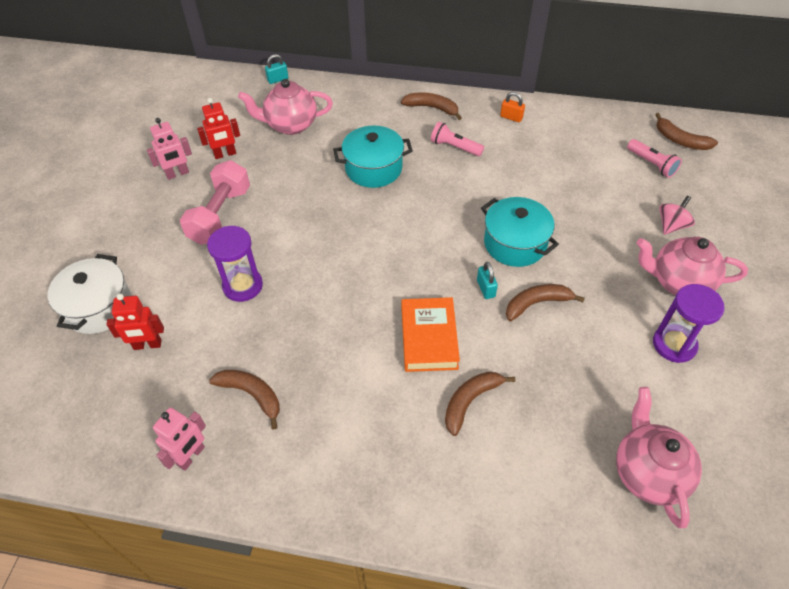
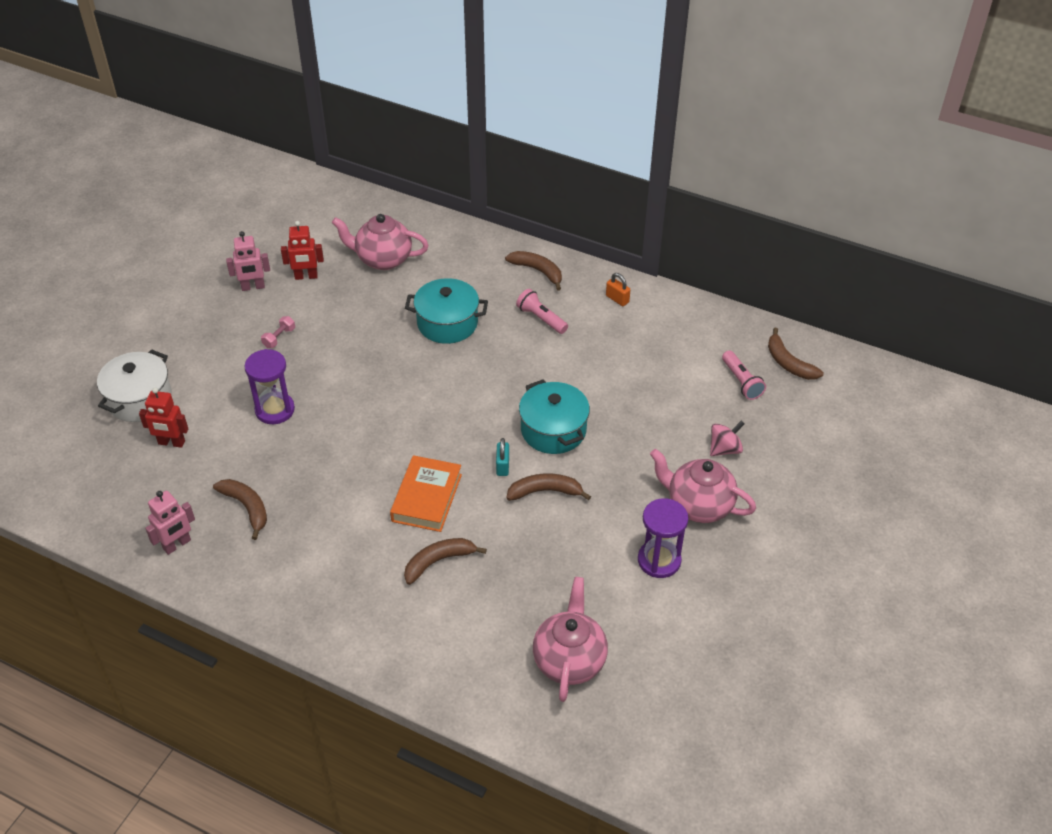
camera: 15 degrees right, 5 degrees down
pink dumbbell [180,160,250,245] -> pink dumbbell [261,316,295,348], size x0.42
turquoise padlock [265,54,288,84] -> none

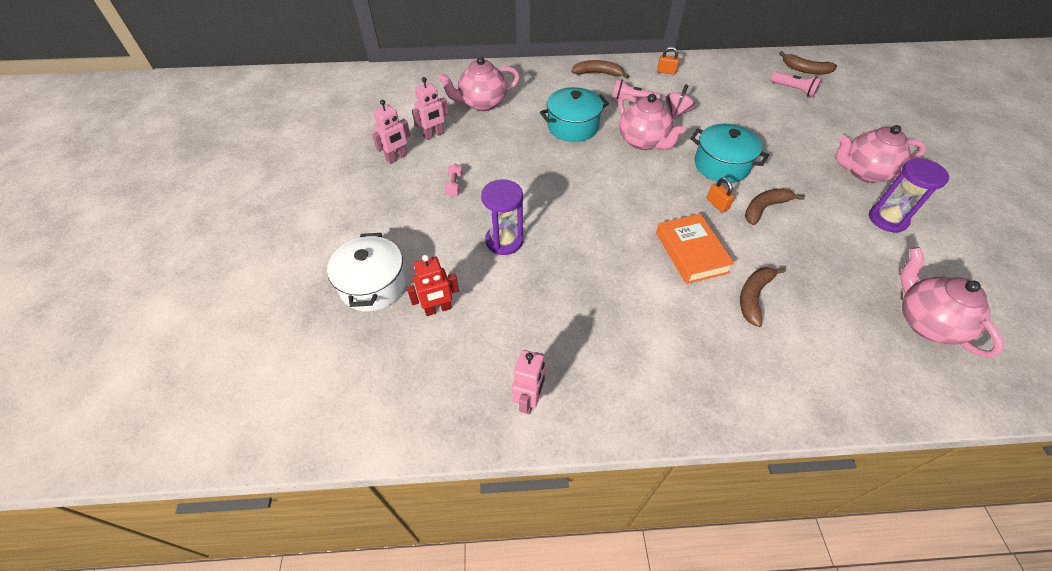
camera: 30 degrees left, 5 degrees up
brown banana [213,479,267,540] -> none
red robot [281,221,324,280] -> pink robot [412,77,448,140]
turquoise padlock [496,438,509,476] -> orange padlock [707,177,734,212]
pink spinning top [710,421,745,456] -> pink spinning top moved to [665,84,695,119]
none -> pink teapot [618,94,685,150]

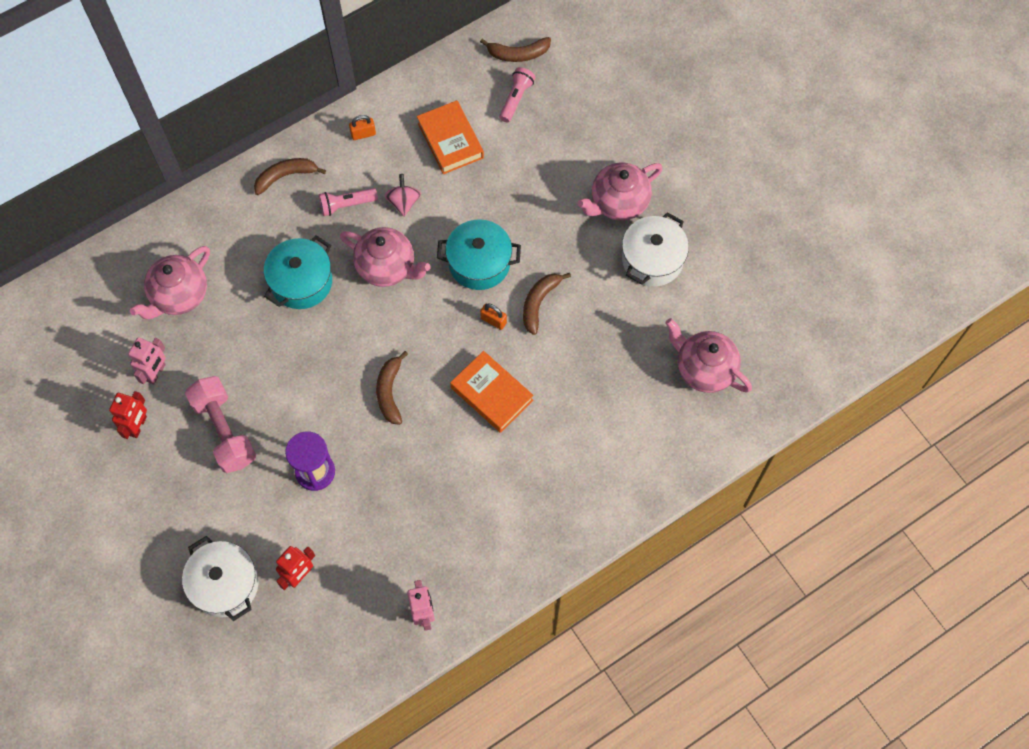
camera: 30 degrees left, 15 degrees up
pink robot [372,100,410,164] -> red robot [109,391,147,439]
pink dumbbell [444,164,463,197] -> pink dumbbell [185,376,256,473], size x2.38
brown banana [740,267,786,327] -> brown banana moved to [376,351,408,425]
pink flashlight [770,72,822,97] -> pink flashlight turned 75 degrees counterclockwise [499,67,536,123]
purple hourglass [869,158,949,233] -> white pot [622,212,689,287]
none -> orange book [417,100,484,174]

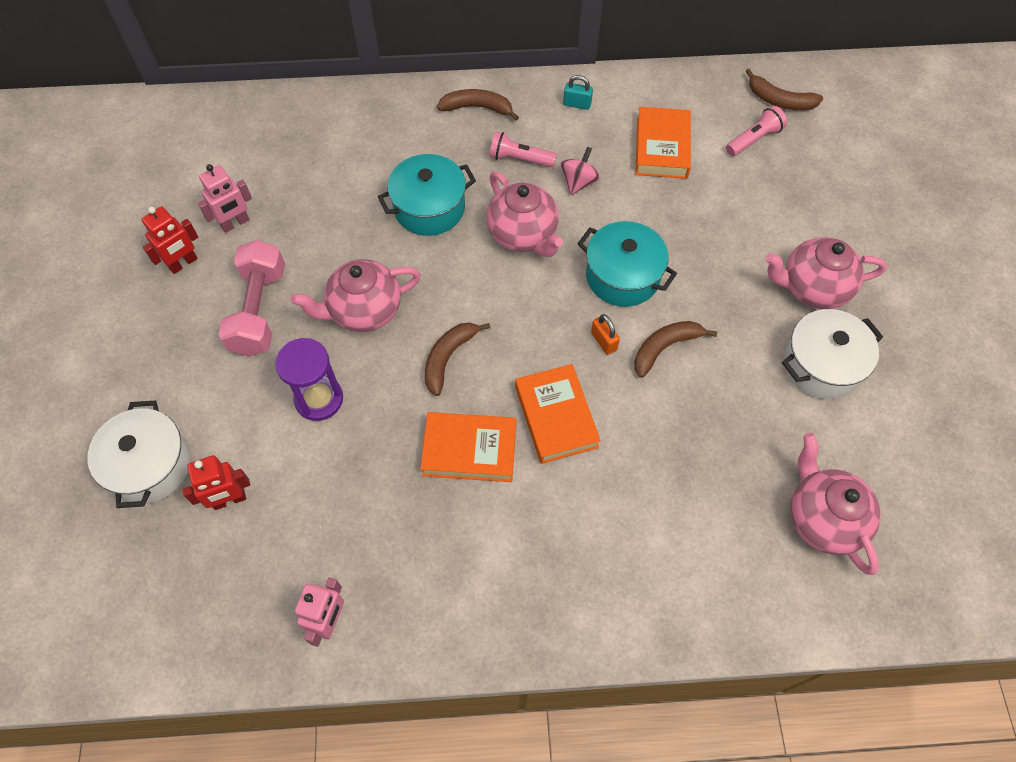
camera: 30 degrees right, 5 degrees down
pink teapot [130,246,210,319] -> pink teapot moved to [291,259,421,332]
orange padlock [349,115,376,140] -> turquoise padlock [563,75,593,110]
none -> orange book [420,412,516,482]

